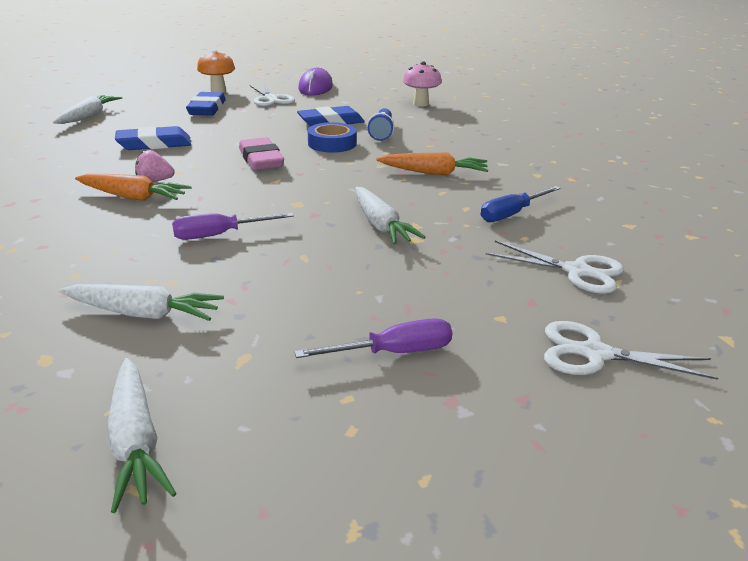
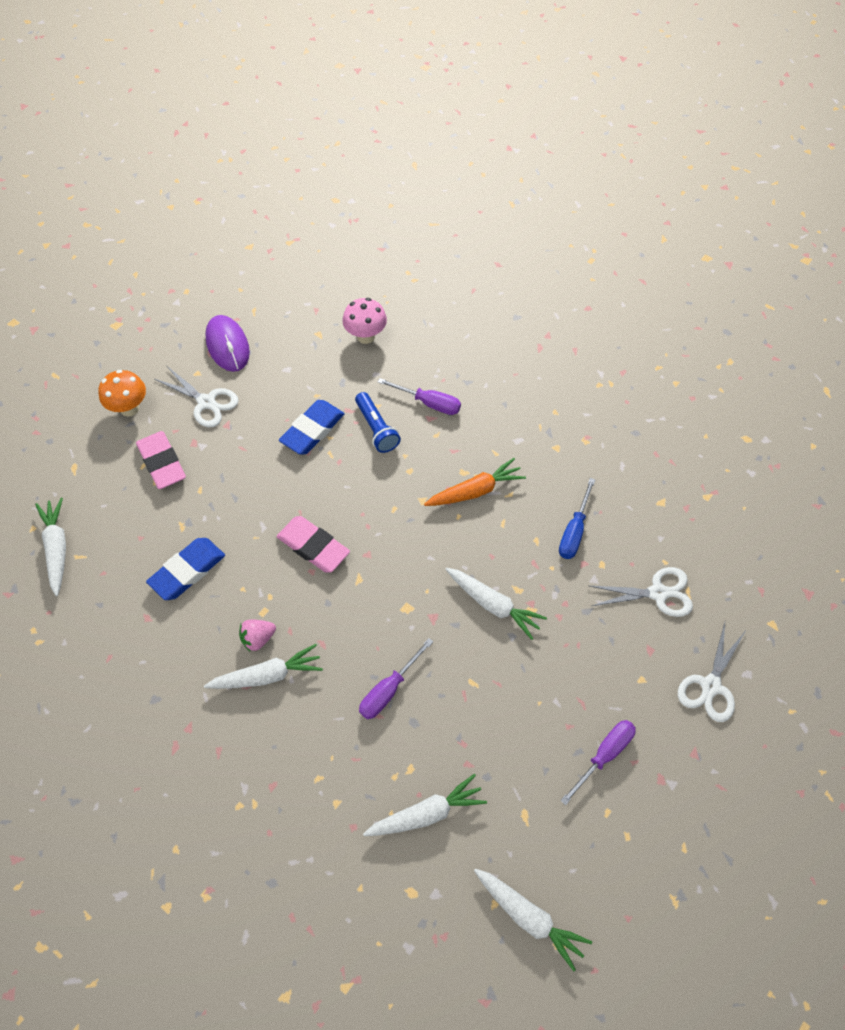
camera: 30 degrees left, 30 degrees up
orange carrot [75,174,191,201] -> white carrot [204,644,323,689]
blue eraser [186,92,226,116] -> pink eraser [136,431,186,489]
blue tape [308,122,357,153] -> none
white scissors [544,321,718,380] -> white scissors turned 45 degrees counterclockwise [678,622,747,722]
none -> purple screwdriver [378,378,461,415]

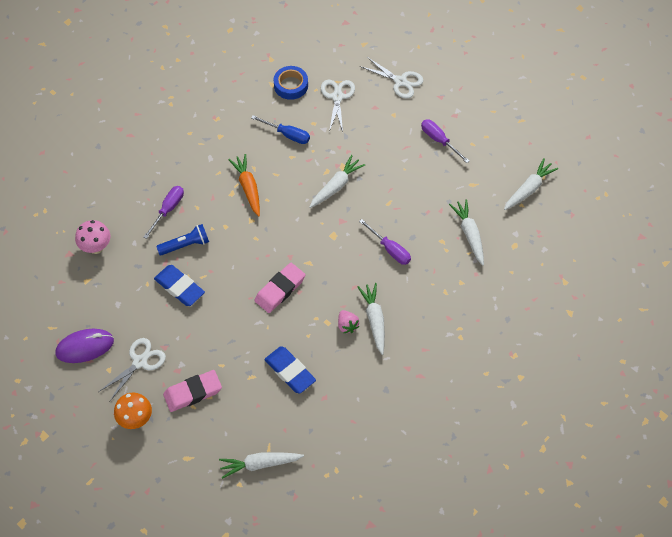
camera: 85 degrees left, 0 degrees up
none -> blue tape [274,66,308,100]

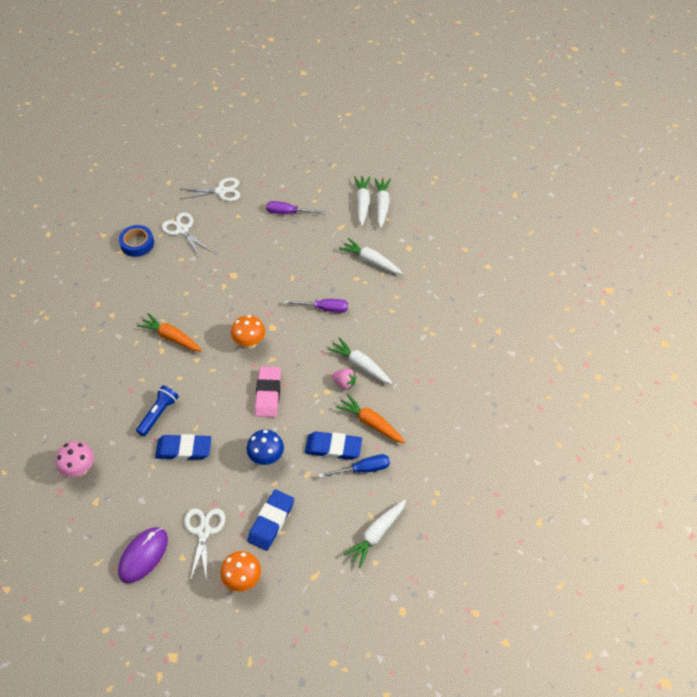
camera: 40 degrees left, 5 degrees down
purple screwdriver [144,186,184,239] -> none
pink eraser [163,370,222,412] -> blue eraser [247,489,294,551]
blue screwdriver [251,115,310,144] -> blue screwdriver moved to [319,454,390,478]
white carrot [309,155,365,208] -> white carrot moved to [354,176,370,226]
none -> orange mushroom [231,315,265,349]
none -> blue mushroom [247,429,284,465]
none -> orange carrot [336,394,406,444]

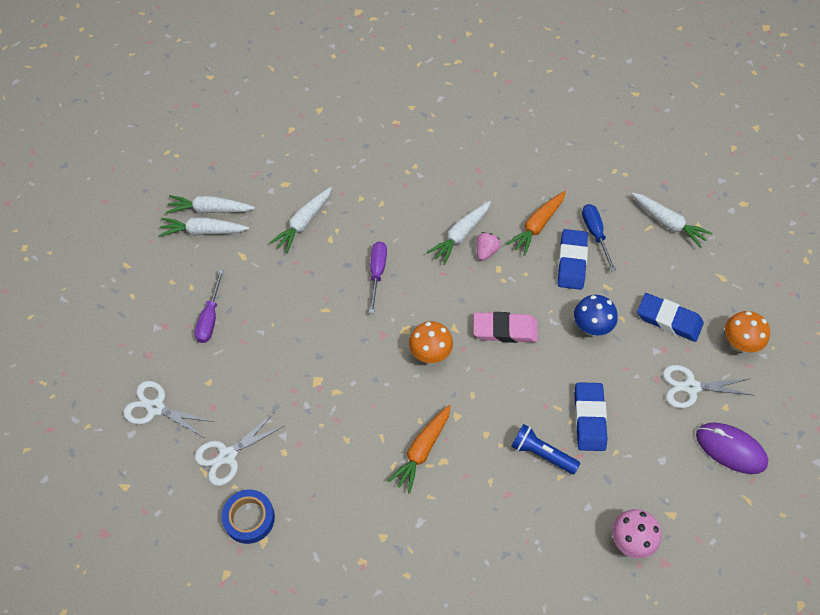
camera: 90 degrees left, 5 degrees up
white scissors [180,178,240,201] -> white scissors turned 60 degrees counterclockwise [123,381,214,437]

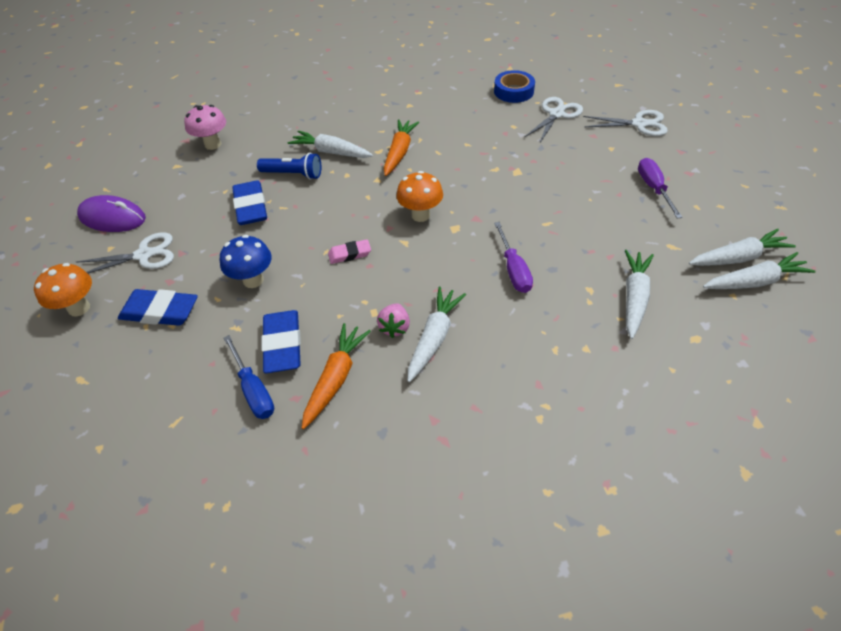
camera: 165 degrees right, 10 degrees down
pink eraser [473,312,538,343] -> pink eraser [328,239,371,264], size x0.58
white carrot [631,193,712,248] -> white carrot moved to [288,130,373,158]

